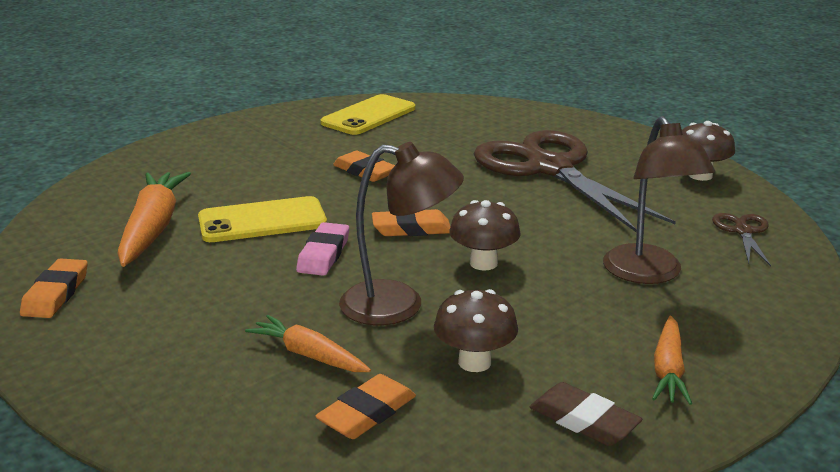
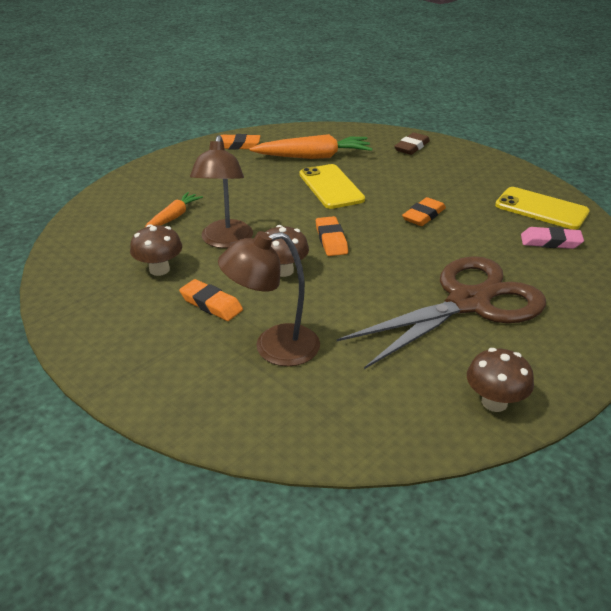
camera: 85 degrees right, 10 degrees up
pink eraser [296,222,349,276] -> pink eraser moved to [521,227,584,249]
orange eraser [315,374,416,439] -> orange eraser moved to [179,279,243,321]
brown eraser [530,382,643,446] -> brown eraser moved to [394,132,430,155]
orange carrot [652,316,692,405] -> none
brown scissors [712,213,771,266] -> none

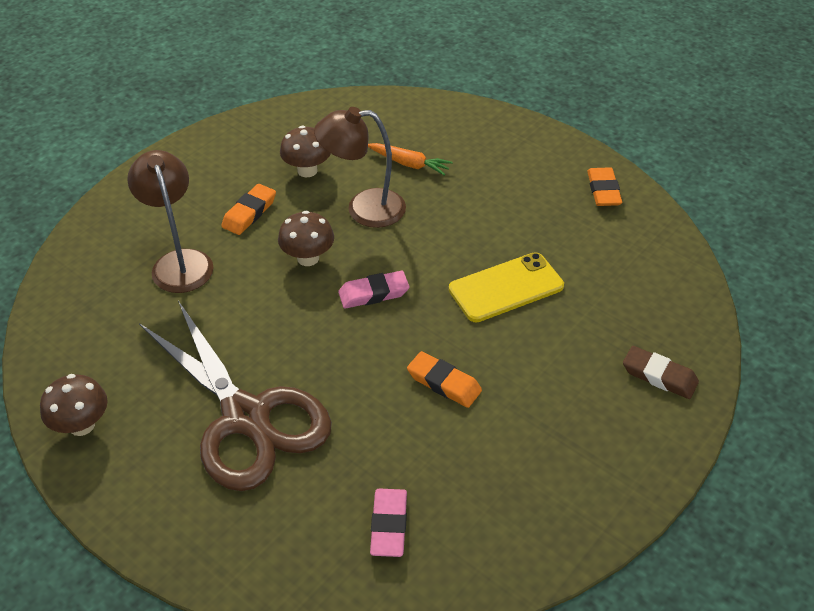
camera: 85 degrees right, 10 degrees up
orange carrot [249,134,373,159] -> none
orange eraser [316,216,348,256] -> pink eraser [338,271,409,309]
yellow phone [495,187,590,230] -> none

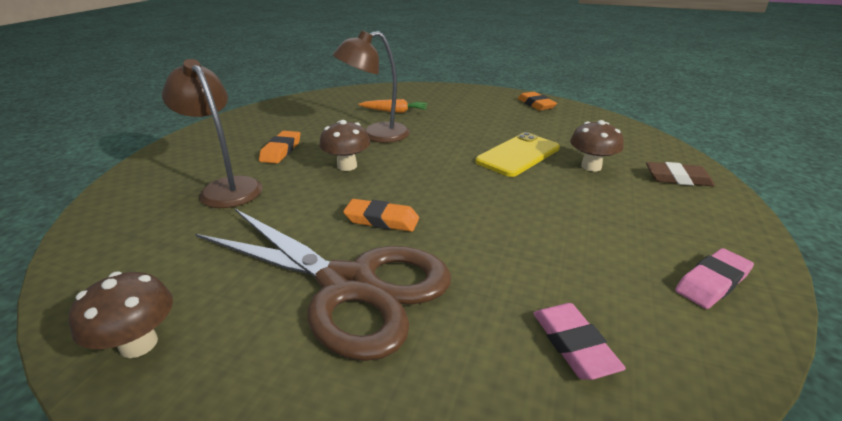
camera: 20 degrees left, 15 degrees down
brown mushroom [280,126,331,177] -> brown mushroom moved to [570,120,624,171]
pink eraser [338,271,409,309] -> pink eraser moved to [675,248,754,309]
orange eraser [407,351,482,408] -> orange eraser moved to [343,199,419,232]

